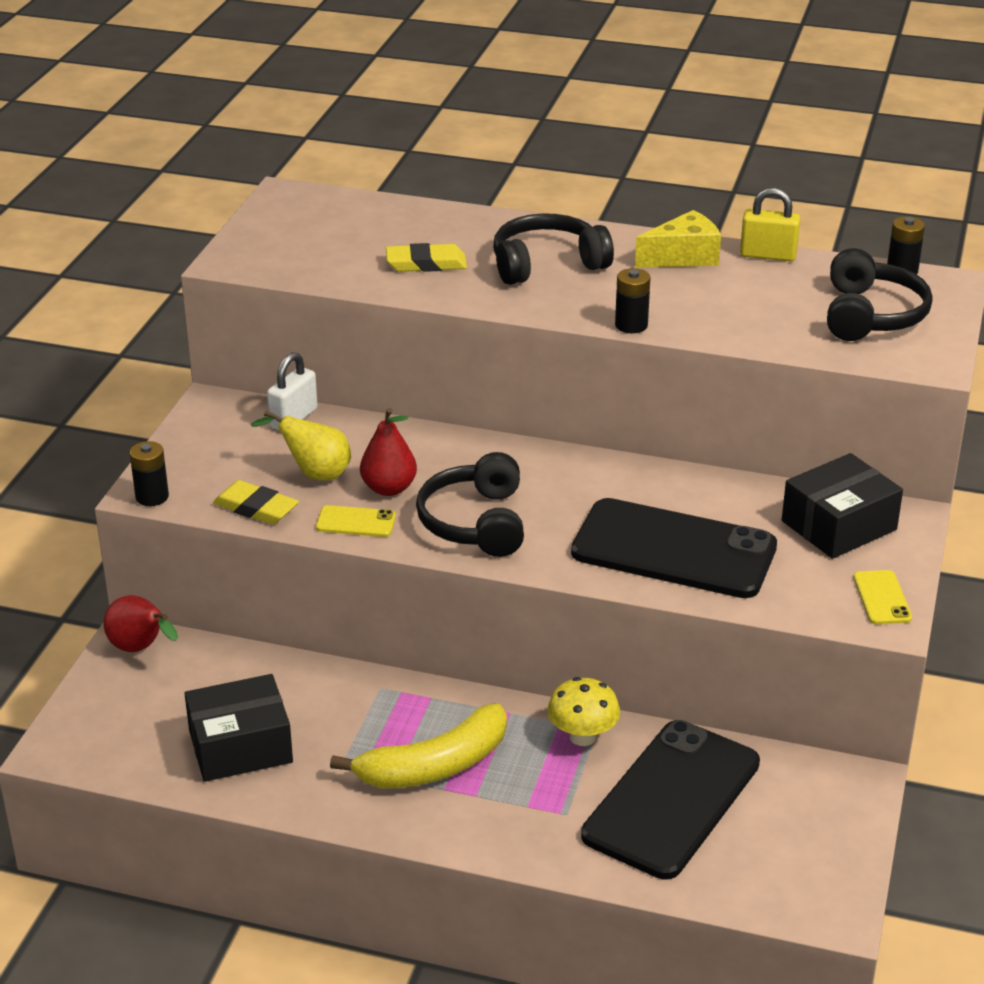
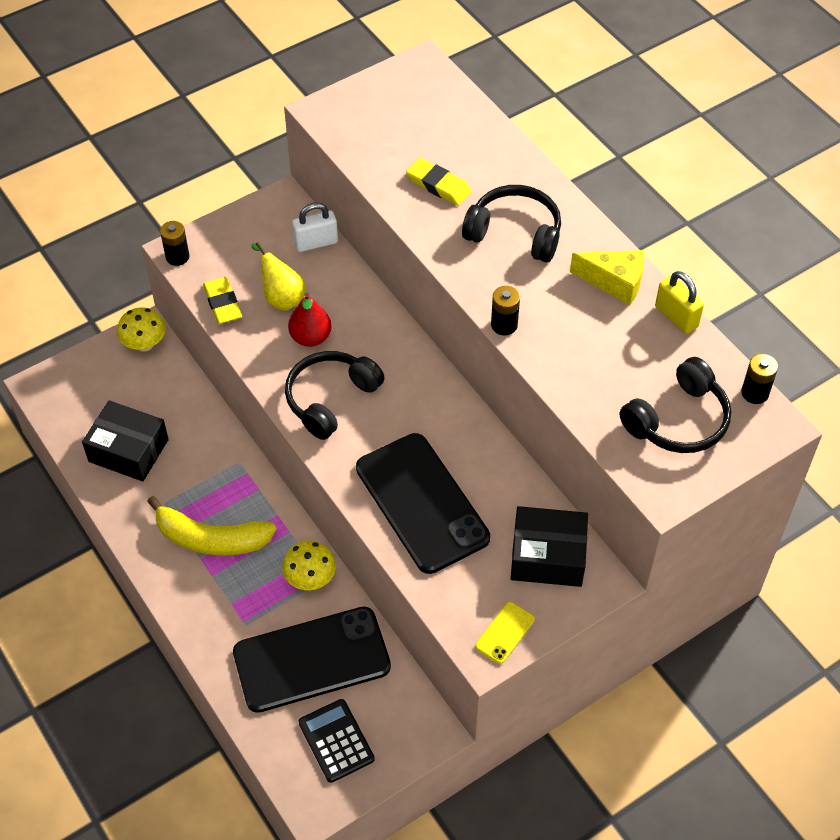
camera: 40 degrees right, 20 degrees up
red pear [104,595,178,652] -> yellow mushroom [117,307,166,352]
yellow phone [316,505,396,537] -> none
none -> black calculator [298,699,375,783]

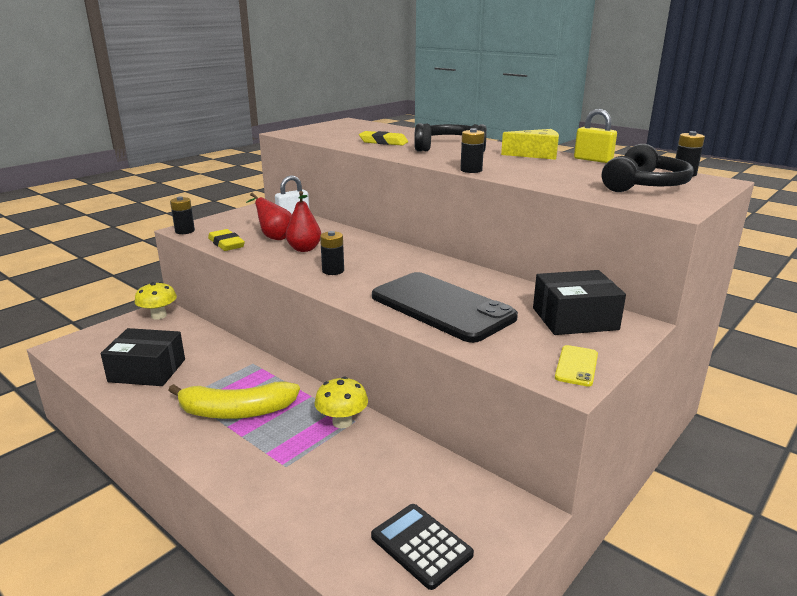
camera: 15 degrees left, 30 degrees down
black phone [233,607,391,713] -> none
yellow pear [251,242,305,311] -> red pear [246,192,292,240]
black headphones [285,351,385,440] -> black battery [320,231,344,275]

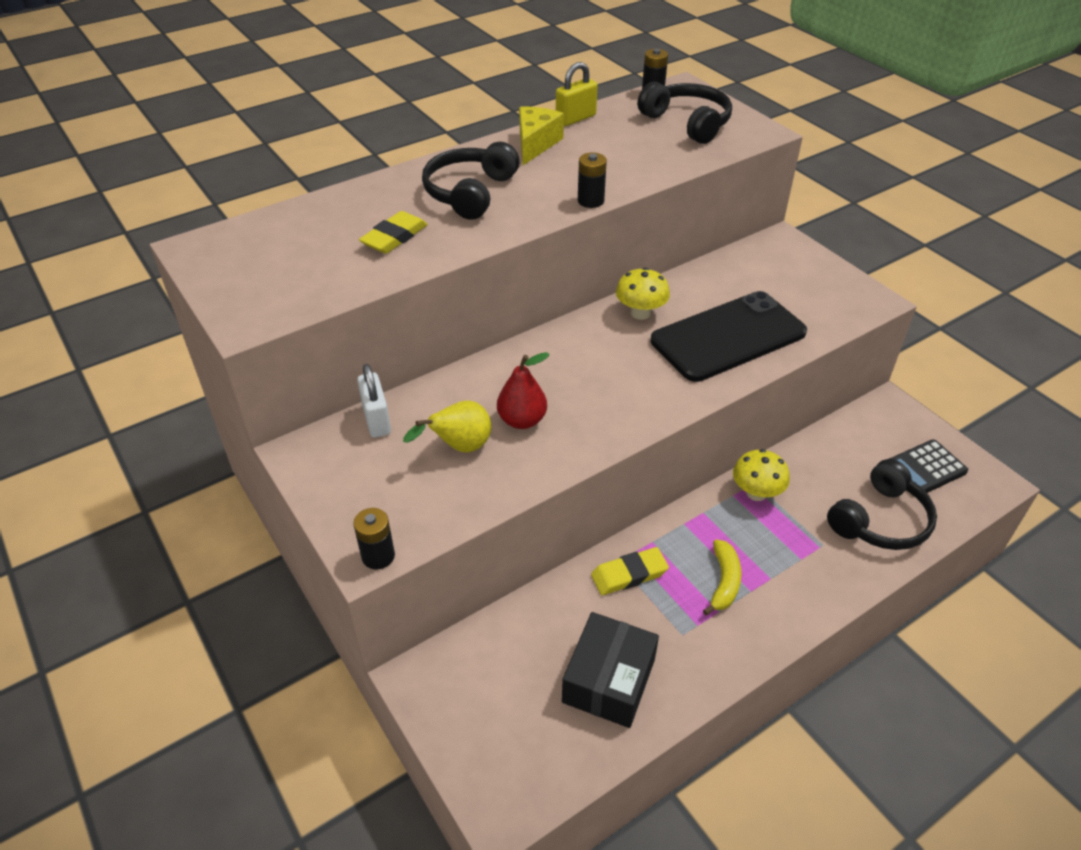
camera: 75 degrees left, 20 degrees up
yellow mushroom [135,282,177,320] -> yellow mushroom moved to [616,268,670,320]
yellow banana [168,381,300,419] -> yellow banana [703,539,742,615], size x0.59
yellow eraser [208,229,245,251] -> yellow eraser moved to [591,547,669,595]
red pear [246,192,292,240] -> yellow pear [403,401,492,453]
black battery [320,231,344,275] -> none
black box [533,270,626,335] -> none
yellow phone [555,345,598,387] -> none
none -> black headphones [827,459,937,550]

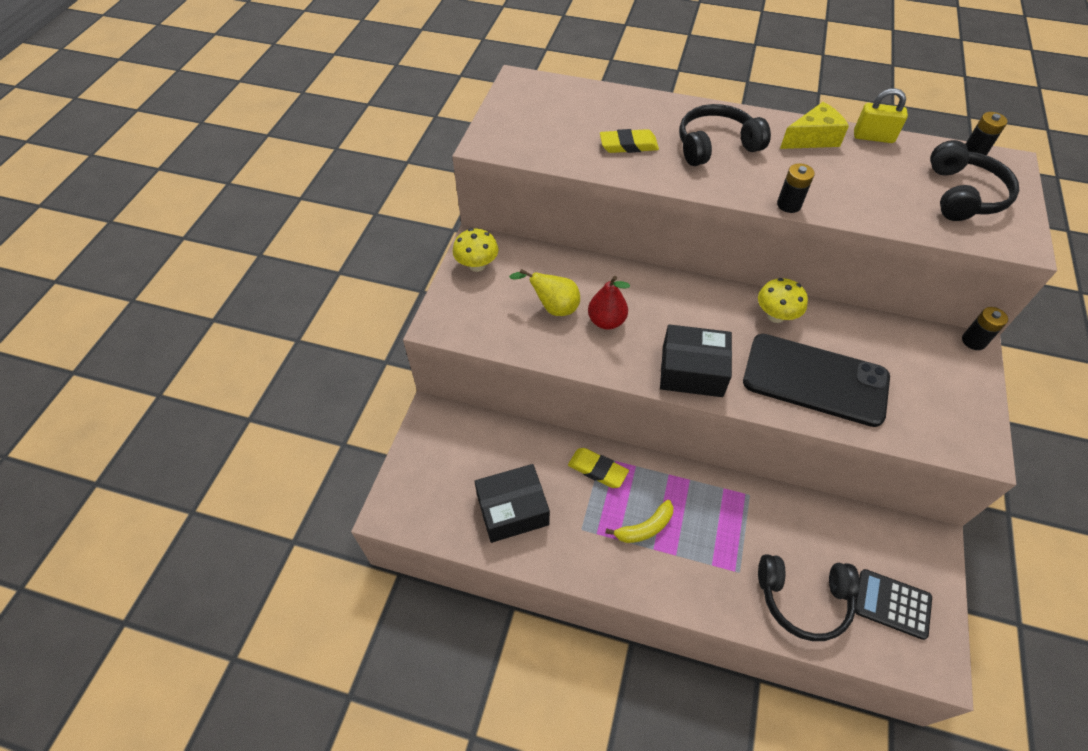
camera: 50 degrees right, 10 degrees up
black battery [353,508,395,569] -> black battery moved to [962,307,1008,350]
white padlock [357,364,391,438] -> none
yellow mushroom [733,449,790,501] -> yellow mushroom moved to [453,228,498,272]
none -> black box [660,324,732,397]

